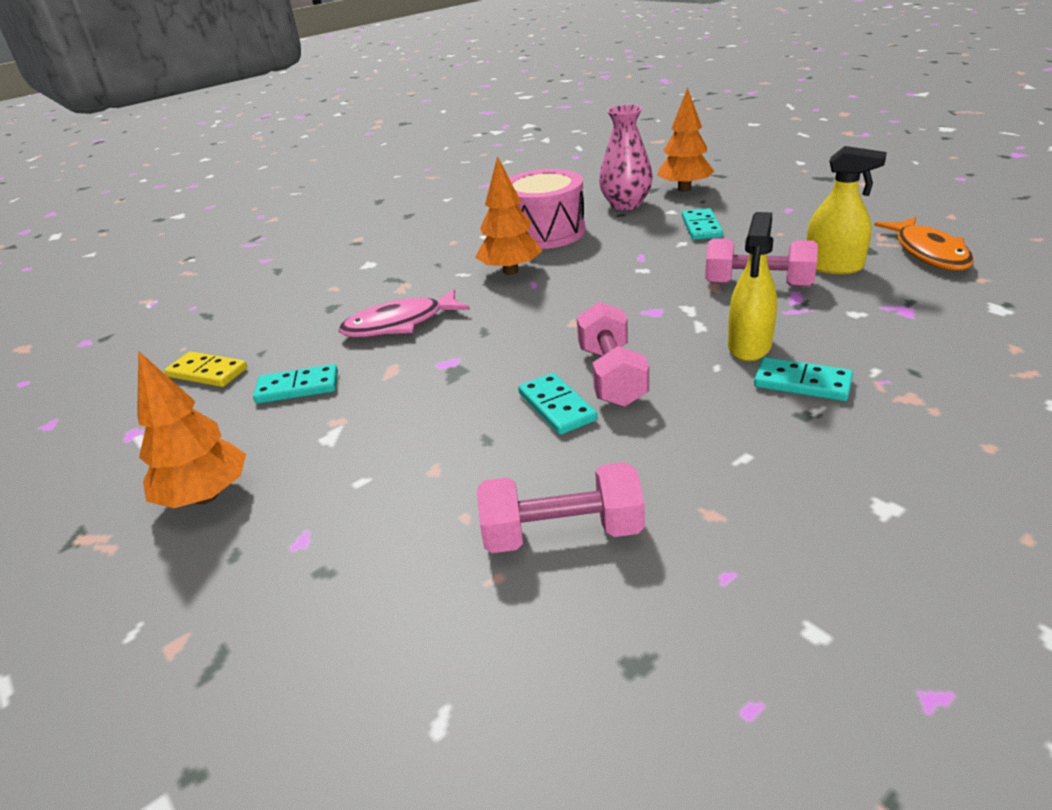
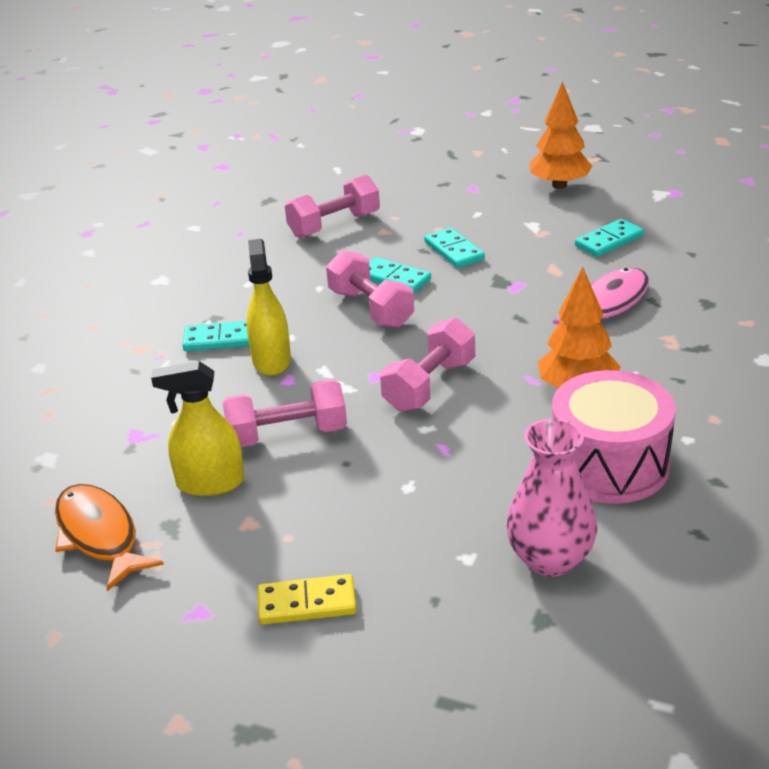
camera: 150 degrees right, 0 degrees up
yellow domino [164,351,247,387] -> yellow domino moved to [258,574,357,625]
orange tree [657,87,714,192] -> none
turquoise domino [682,208,723,240] -> turquoise domino moved to [424,227,485,268]
none -> pink dumbbell [380,318,475,412]

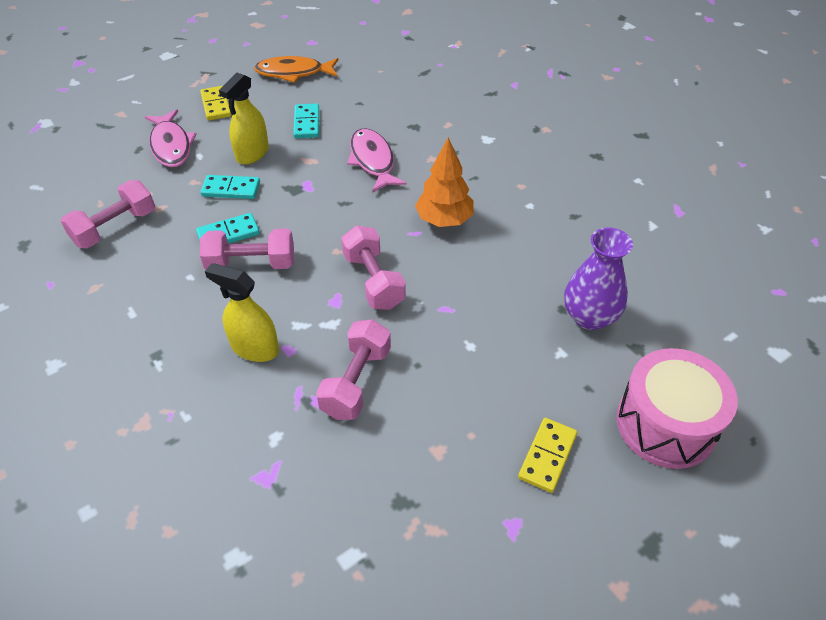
camera: 60 degrees left, 15 degrees up
orange fish [55,484,164,591] -> orange fish moved to [254,56,338,83]
yellow spray bottle [151,361,244,496] -> yellow spray bottle moved to [219,73,269,165]
turquoise domino [183,321,249,351] -> none
pink dumbbell [285,175,380,238] -> pink dumbbell turned 45 degrees clockwise [61,180,155,249]
pink vase [506,418,597,577] -> purple vase [564,227,633,330]
orange tree [529,81,592,189] -> yellow domino [200,86,231,120]
pink drum [552,370,676,504] -> pink drum moved to [616,348,738,469]
none -> pink fish [145,109,197,167]

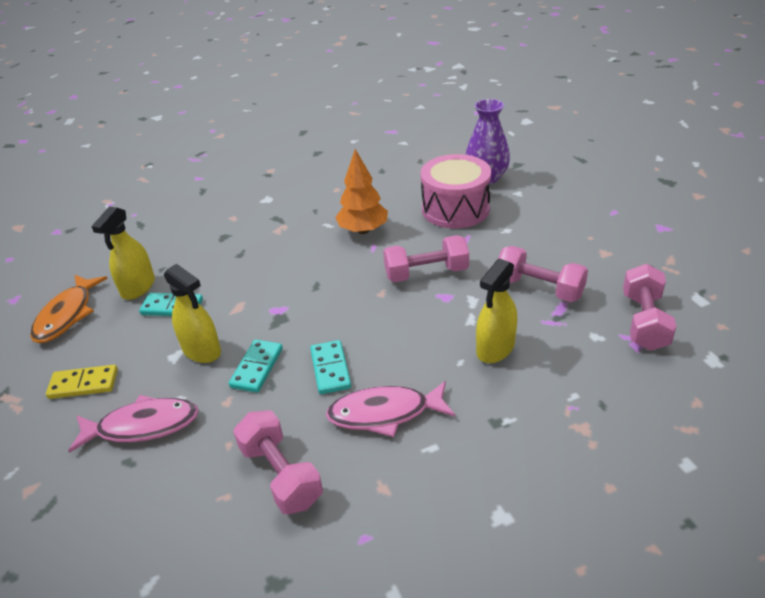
camera: 75 degrees left, 10 degrees down
pink dumbbell [200,228,294,269] -> pink dumbbell moved to [623,264,676,351]
pink fish [347,128,407,193] -> pink fish moved to [326,381,455,437]
yellow domino [518,418,577,493] -> none
pink drum [616,348,738,469] -> pink drum moved to [421,154,491,228]
none -> yellow spray bottle [91,206,155,300]

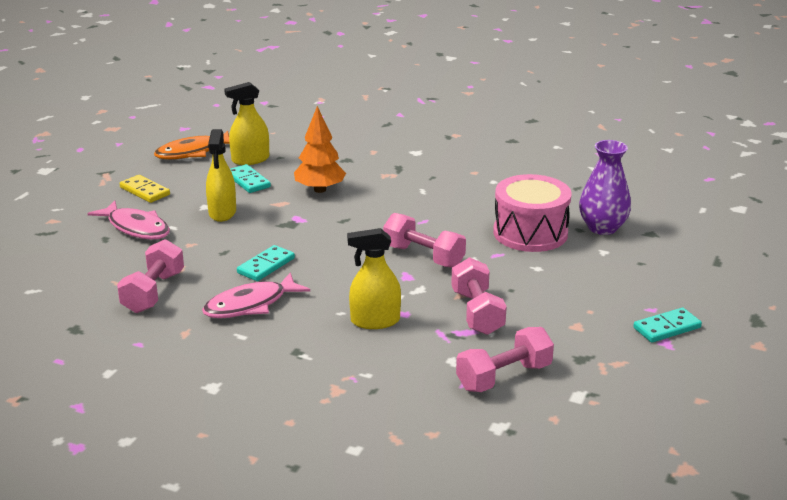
camera: 45 degrees right, 10 degrees down
turquoise domino [229,340,283,393] -> turquoise domino moved to [633,308,702,343]
pink fish [326,381,455,437] -> pink fish turned 75 degrees counterclockwise [202,272,310,318]
orange tree [336,149,388,234] -> orange tree moved to [294,106,346,193]

